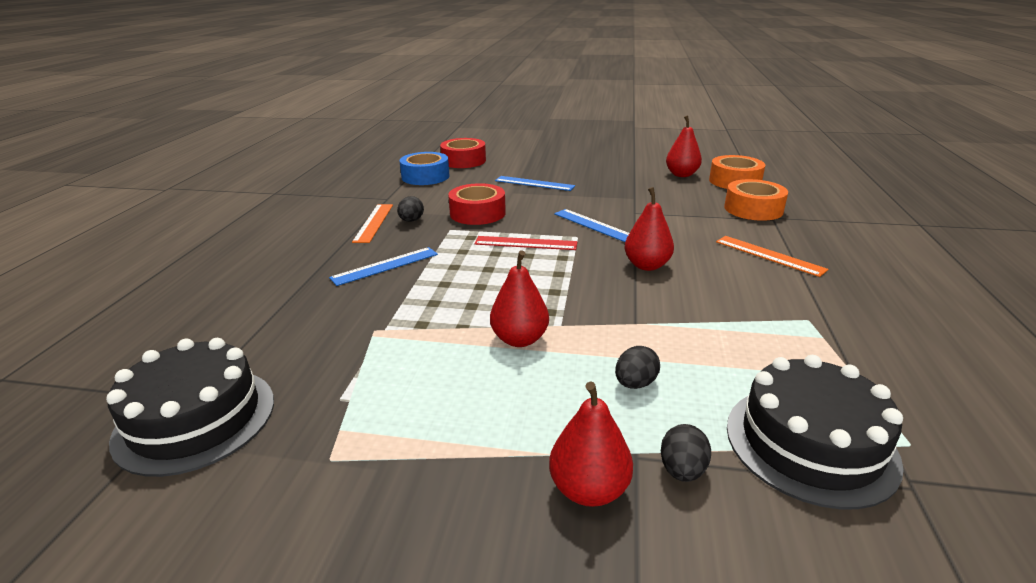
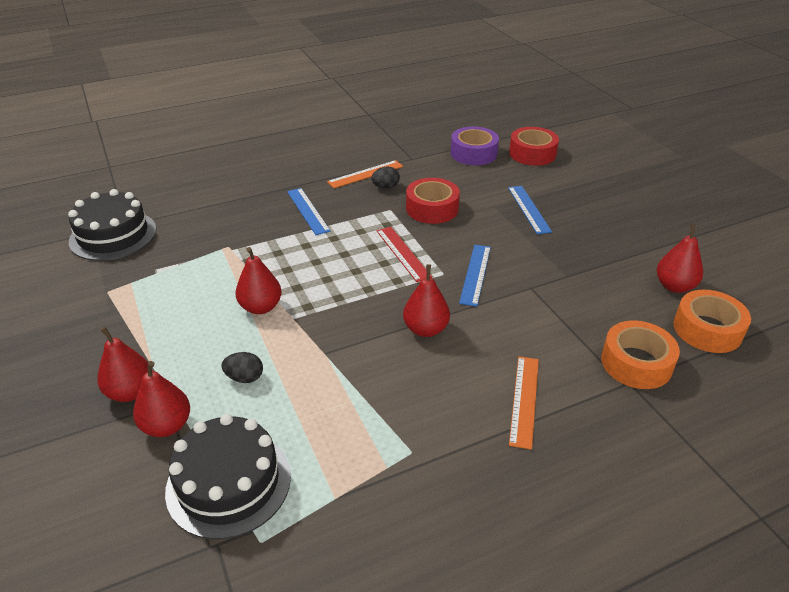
camera: 55 degrees right, 10 degrees up
blue ruler [329,247,438,286] -> blue ruler turned 45 degrees clockwise [287,188,331,235]
blue tape [399,152,449,185] -> purple tape [451,126,499,165]
black egg [661,424,711,482] -> red pear [133,361,190,437]

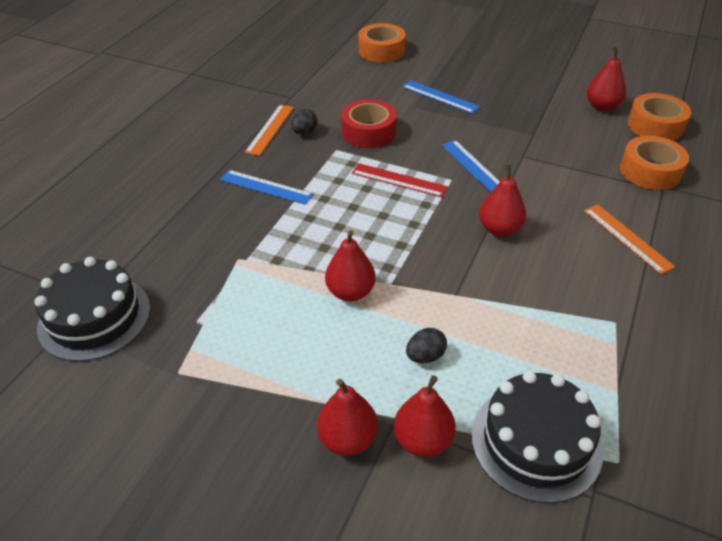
camera: 40 degrees left, 5 degrees up
purple tape [451,126,499,165] -> none
red tape [509,127,559,166] -> orange tape [358,23,406,62]

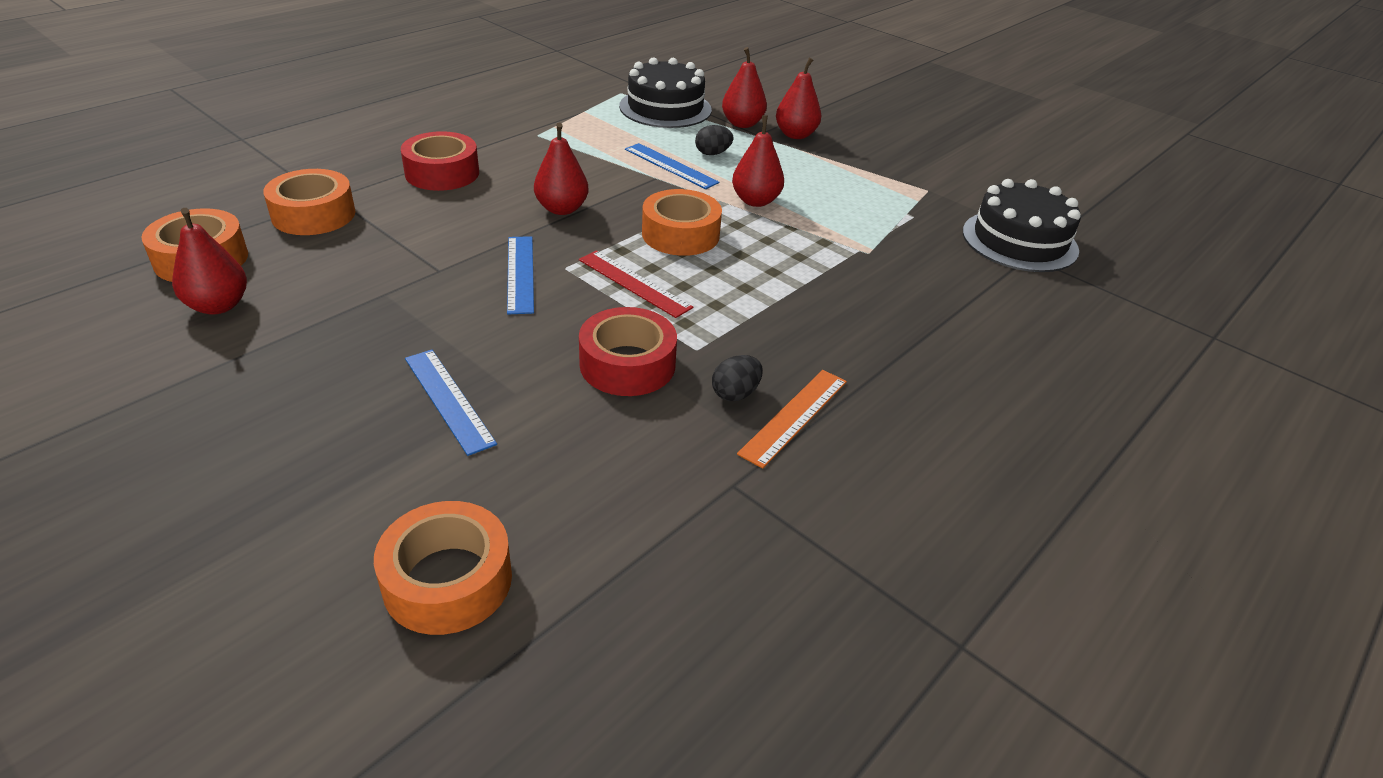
camera: 165 degrees left, 5 degrees down
blue ruler [220,170,313,205] -> blue ruler moved to [625,143,720,189]
orange ruler [584,204,675,274] -> red tape [401,131,479,191]
none -> orange tape [642,189,722,256]

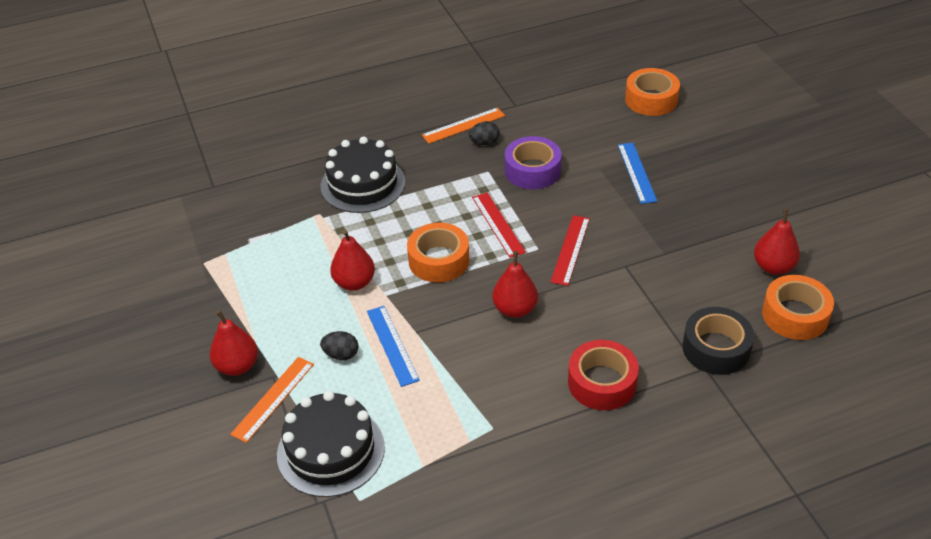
camera: 150 degrees left, 5 degrees up
orange tape [263,169,355,235] -> black tape [682,307,754,375]
blue ruler [507,236,534,314] -> red ruler [550,215,590,286]
red tape [579,307,677,396] -> purple tape [505,136,562,189]
red pear [722,47,767,128] -> orange ruler [230,357,314,443]
black cake [963,179,1081,272] -> black cake moved to [321,136,406,213]

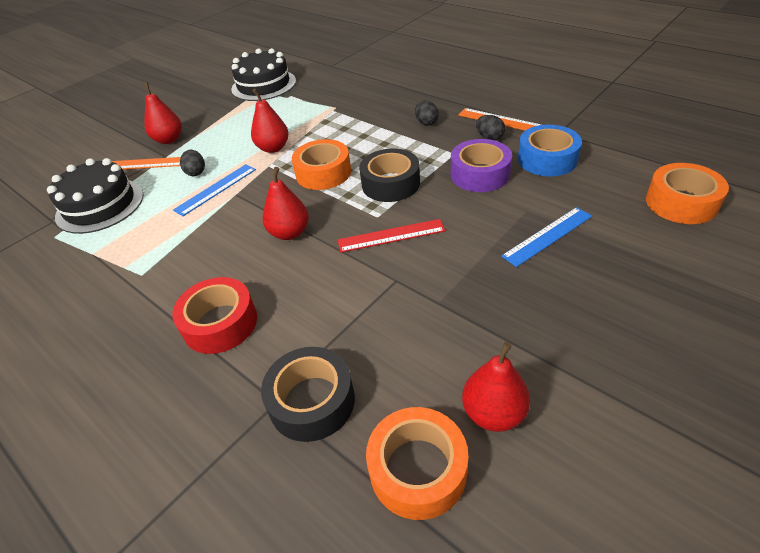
camera: 65 degrees right, 0 degrees up
black cake [321,136,406,213] -> black cake moved to [231,48,296,101]
red ruler [472,193,526,258] -> black tape [359,148,420,202]
none -> black egg [415,100,439,126]
none -> blue tape [518,125,582,176]

